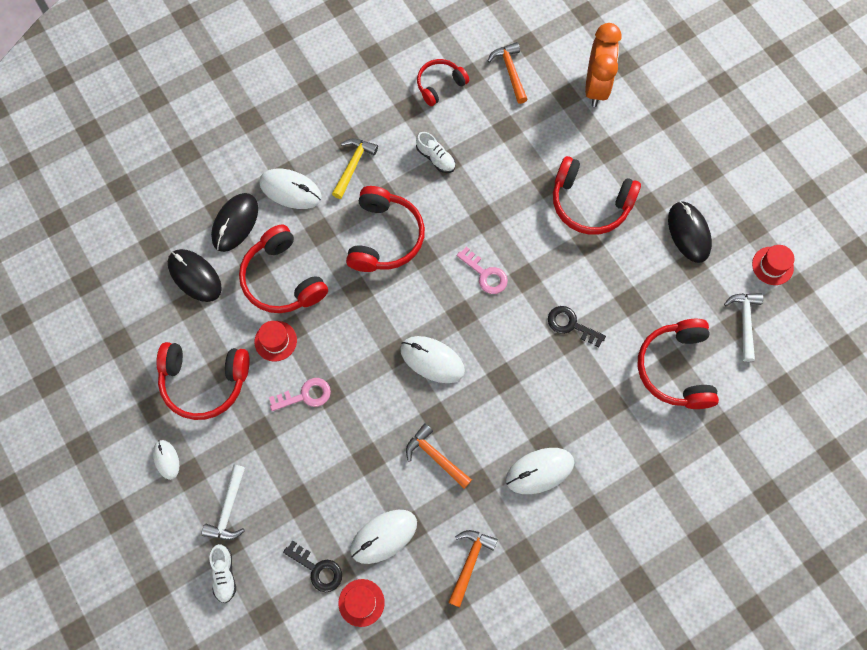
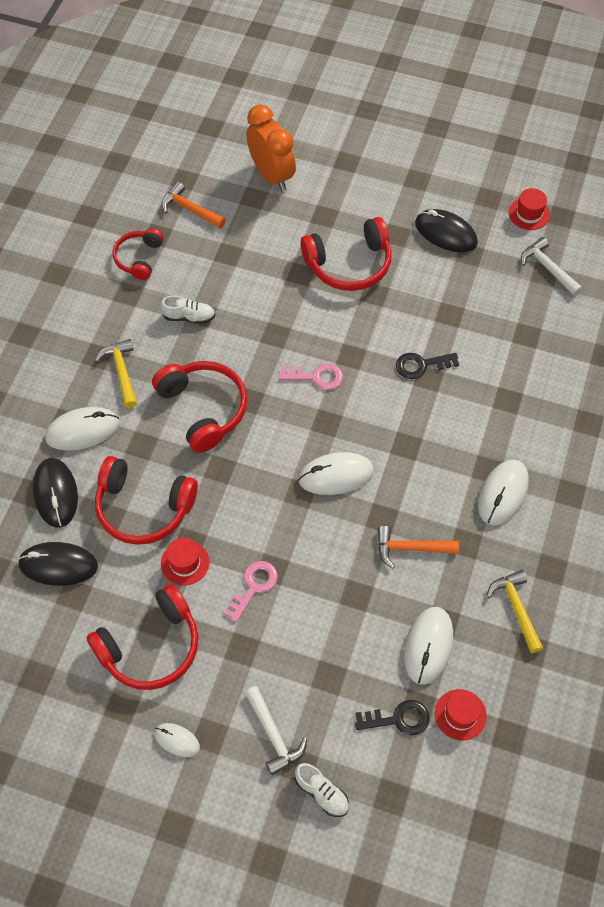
camera: 40 degrees left, 10 degrees down
orange hammer [448,530,498,607] -> yellow hammer [487,570,543,653]
red headphones [638,319,719,409] -> none

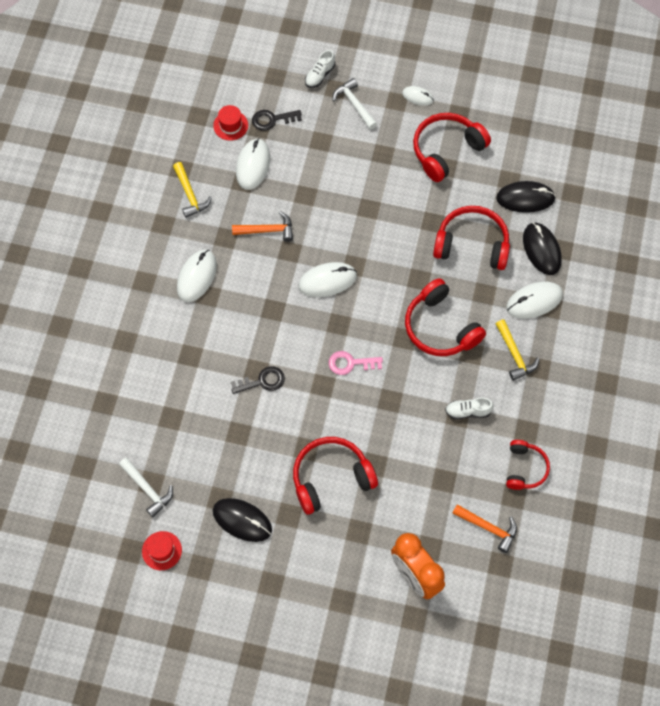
camera: 175 degrees right, 5 degrees up
red hat [161,538,209,586] -> none
pink key [223,561,278,622] -> none
white shoe [295,763,349,817] -> white shoe turned 90 degrees counterclockwise [305,50,335,88]

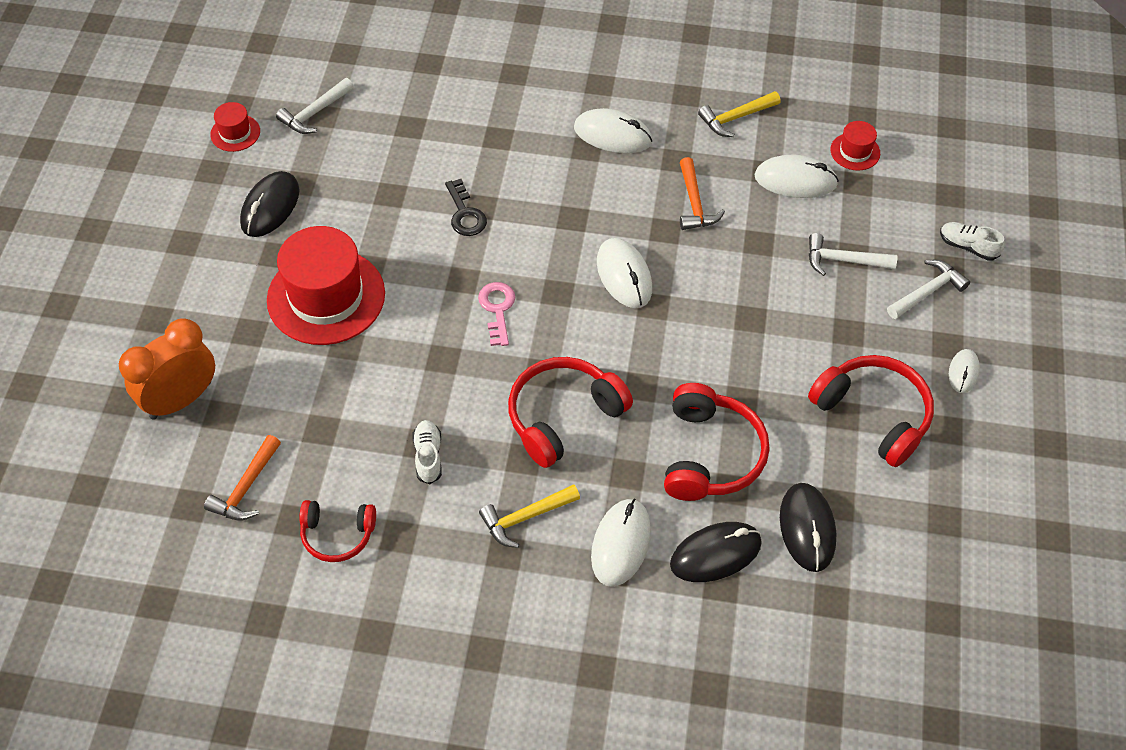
camera: 85 degrees right, 10 degrees down
black key [252,110,302,131] -> none
red headphones [293,437,378,515] -> red hat [267,226,385,345]
white mouse [506,282,563,319] -> white mouse turned 45 degrees clockwise [591,499,651,587]
none -> white hammer [809,233,897,276]

